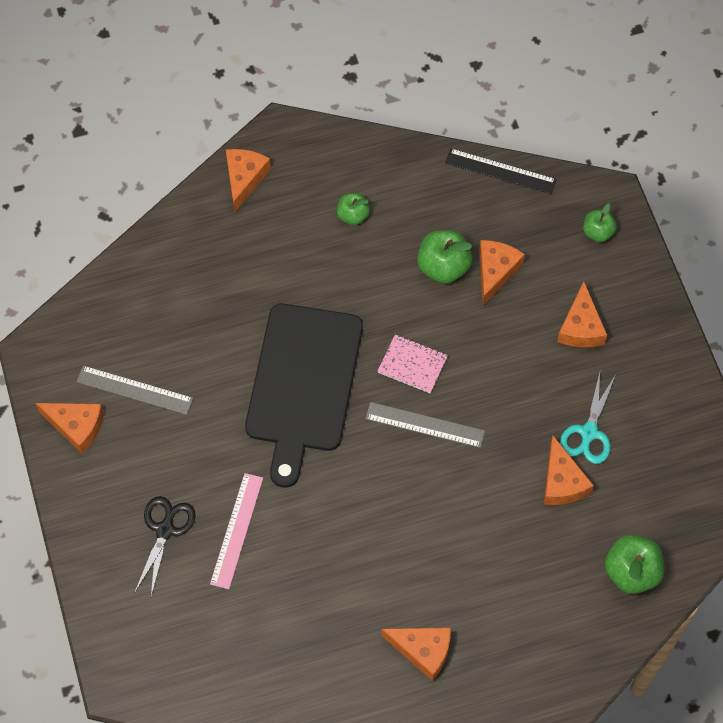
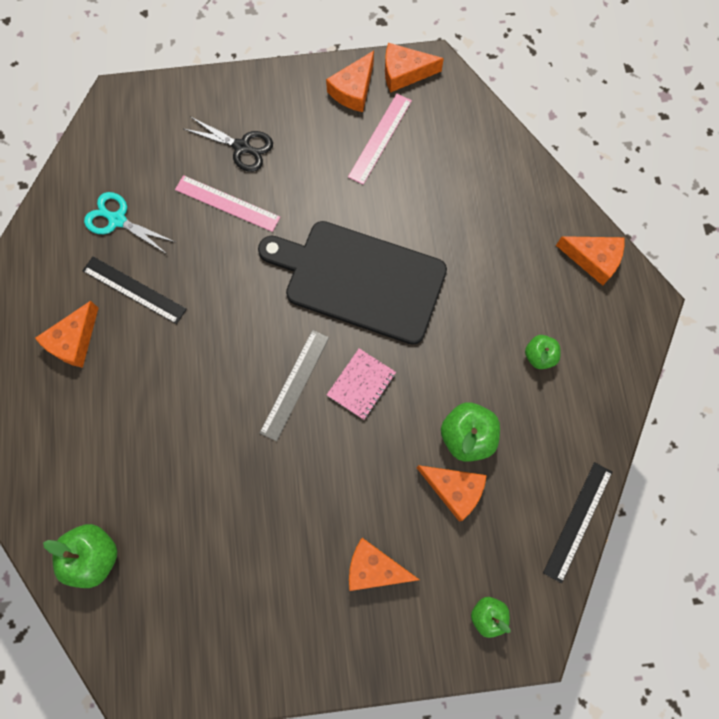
camera: 100 degrees right, 10 degrees up
grey ruler [76,366,193,415] -> pink ruler [348,94,412,184]
orange cheese [544,436,594,505] -> orange cheese moved to [385,43,444,93]
turquoise scissors [560,372,615,464] -> turquoise scissors moved to [84,192,175,254]
none -> black ruler [82,257,187,324]

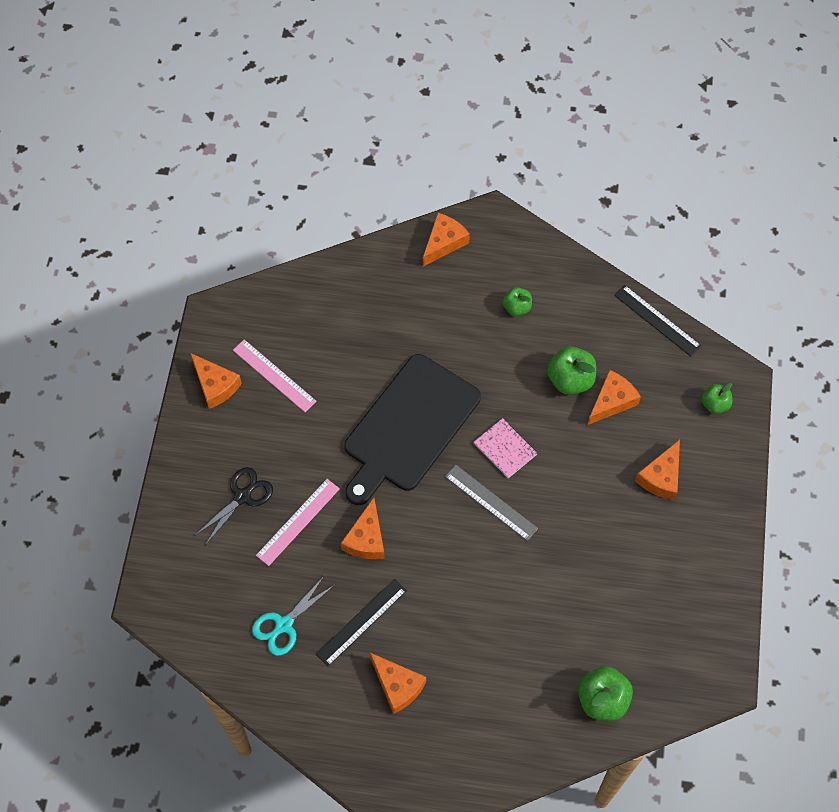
camera: 75 degrees left, 10 degrees down
orange cheese [385,43,444,93] -> orange cheese moved to [341,498,385,559]

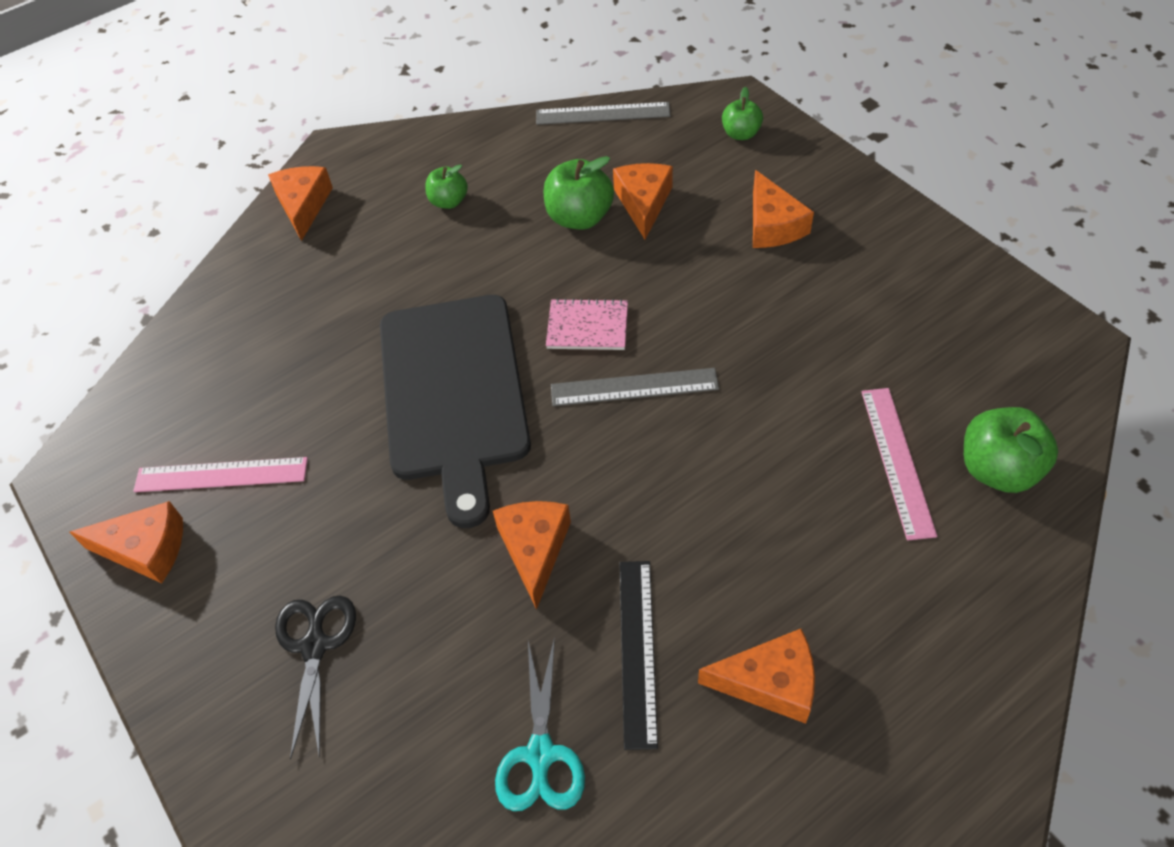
camera: 40 degrees left, 10 degrees down
pink ruler [256,479,340,566] -> pink ruler moved to [861,388,937,541]
orange cheese [341,498,385,559] -> orange cheese turned 150 degrees counterclockwise [493,501,571,610]
black ruler [614,285,701,357] -> grey ruler [536,102,670,125]

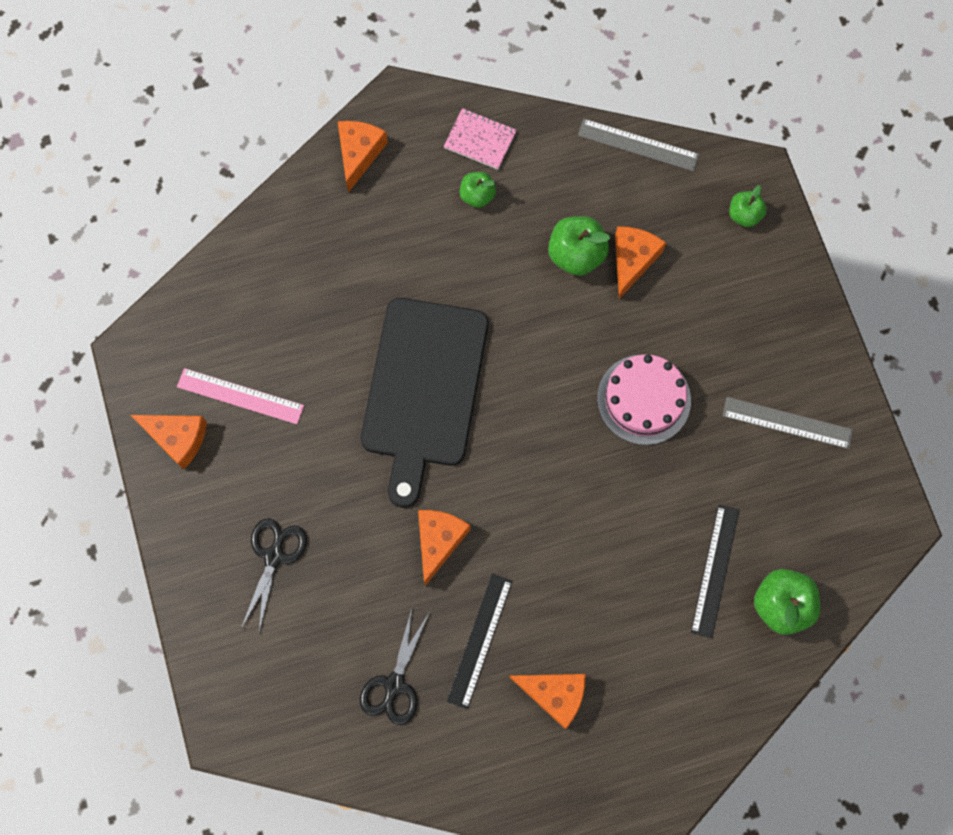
camera: 15 degrees right, 20 degrees up
turquoise scissors [495,637,585,811] -> black scissors [360,609,429,725]
pink notebook [546,298,628,350] -> pink notebook moved to [444,108,517,170]
grey ruler [551,368,719,406] -> grey ruler moved to [722,397,853,449]
orange cheese [753,170,814,248] -> none
pink ruler [861,388,937,541] -> black ruler [691,505,740,638]
none -> pink cake [597,354,691,445]

